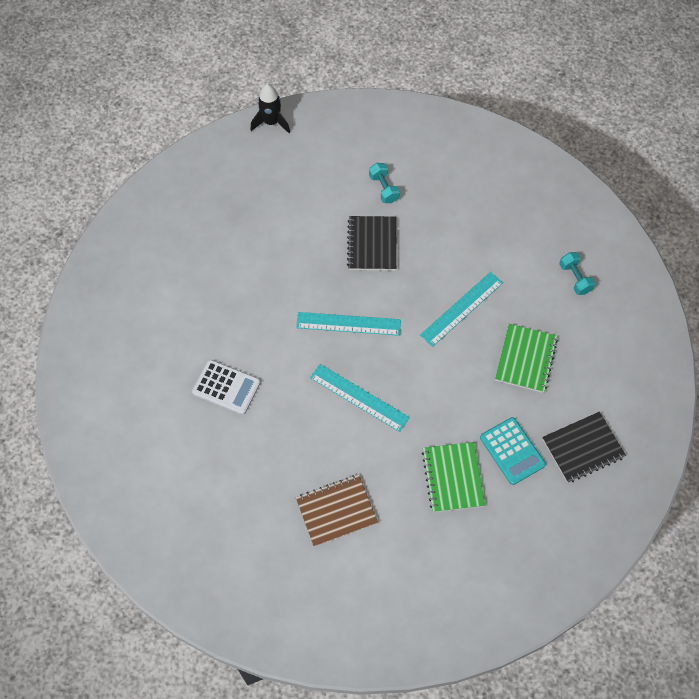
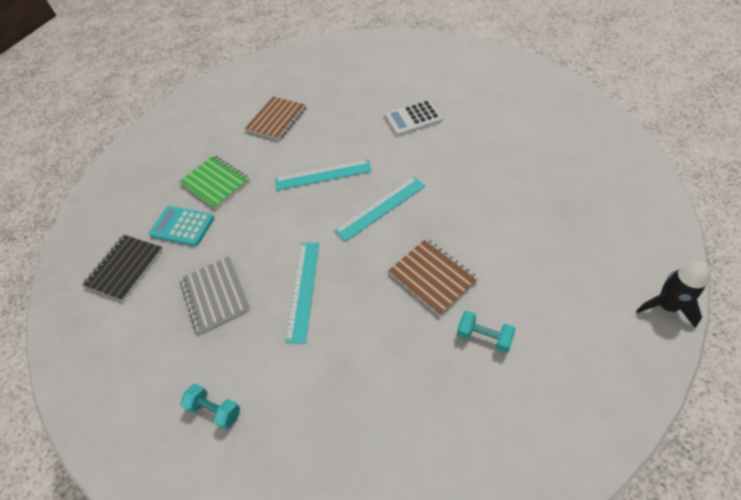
camera: 145 degrees right, 10 degrees down
black notebook [347,216,397,270] -> brown notebook [388,239,478,316]
green notebook [495,324,558,393] -> grey notebook [180,256,250,333]

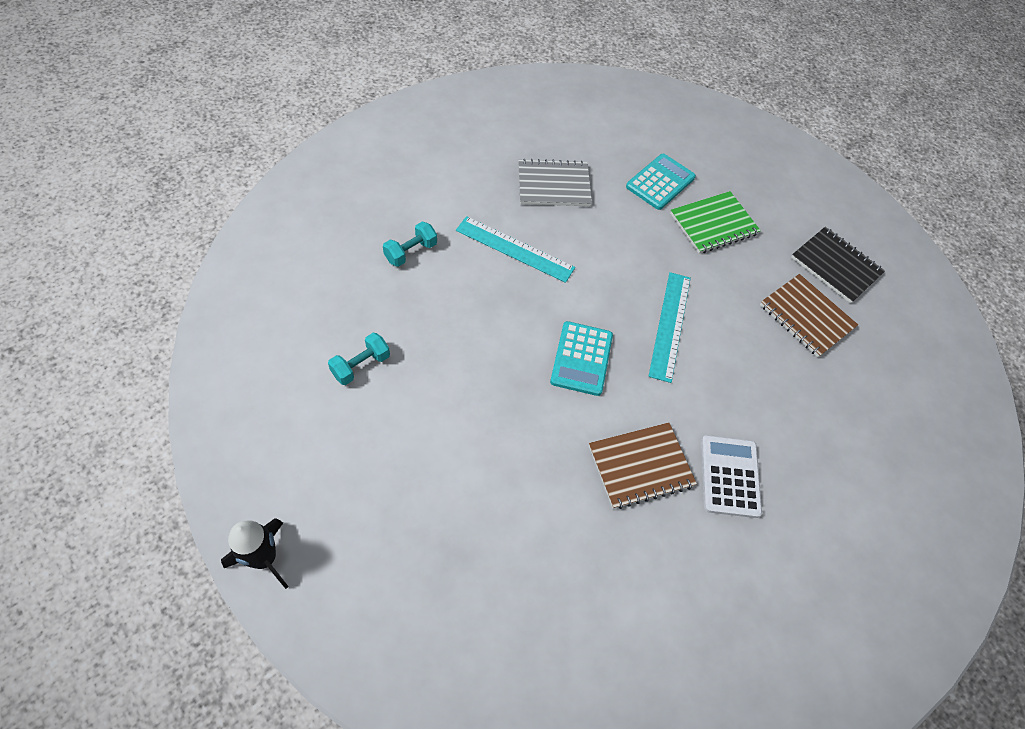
camera: 100 degrees right, 5 degrees up
black notebook [82,235,163,301] -> black notebook moved to [791,227,885,303]
turquoise dumbbell [181,384,240,429] -> turquoise dumbbell moved to [383,222,437,267]
turquoise ruler [334,177,425,242] -> turquoise calculator [550,321,613,396]
brown notebook [388,239,478,316] -> brown notebook moved to [589,422,697,509]

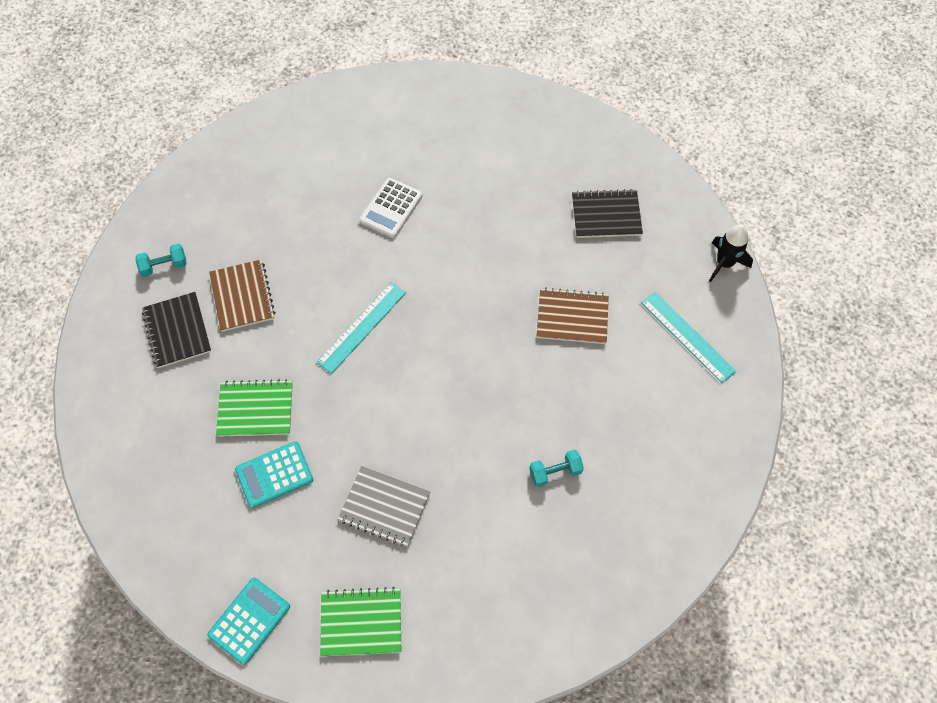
camera: 150 degrees left, 5 degrees up
turquoise dumbbell [328,333,390,385] -> turquoise dumbbell moved to [136,244,186,277]
turquoise ruler [456,216,575,283] -> turquoise ruler moved to [641,292,737,383]
turquoise calculator [550,321,613,396] -> turquoise calculator moved to [207,578,290,665]
brown notebook [589,422,697,509] -> brown notebook moved to [537,288,609,344]
none -> green notebook [320,587,401,656]
none -> black notebook [572,189,643,238]

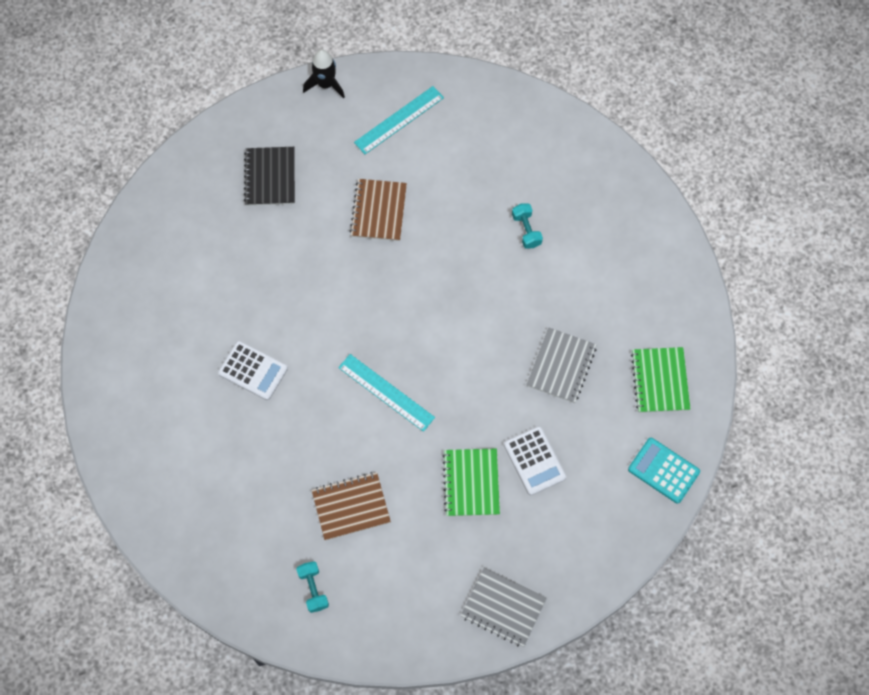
camera: 90 degrees left, 5 degrees up
black notebook [142,292,211,368] -> none
turquoise calculator [235,441,313,508] -> white calculator [504,426,566,495]
none -> grey notebook [461,567,547,647]

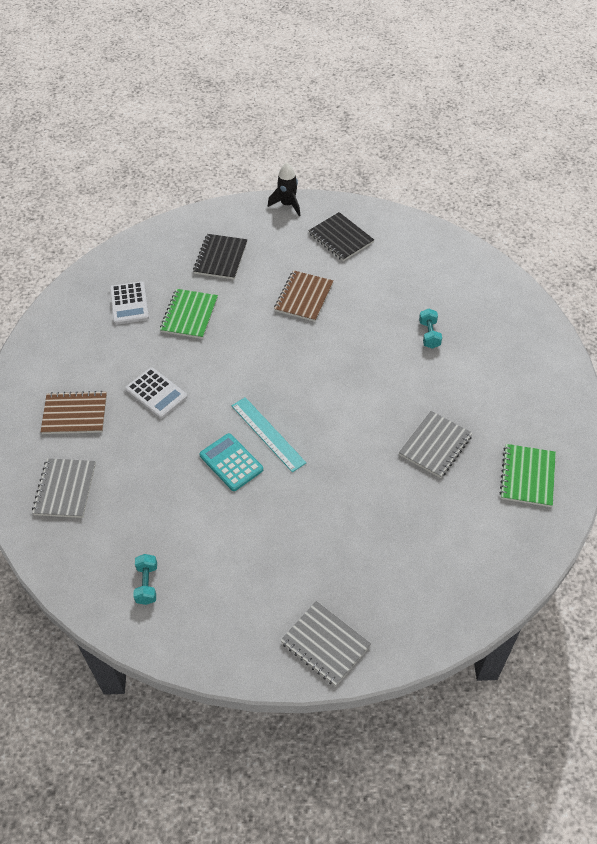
camera: 15 degrees right, 15 degrees down
brown notebook [312,472,391,541] -> brown notebook moved to [41,391,107,434]
turquoise ruler [354,86,444,154] -> black notebook [308,212,374,261]
green notebook [443,448,500,516] -> green notebook moved to [160,289,218,339]
white calculator [504,426,566,495] -> white calculator moved to [110,281,149,325]
turquoise calculator [628,438,700,503] -> turquoise calculator moved to [199,433,263,491]
none -> grey notebook [32,458,96,518]

